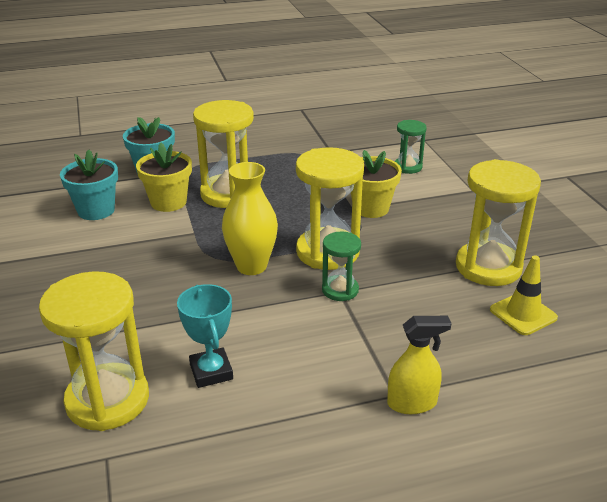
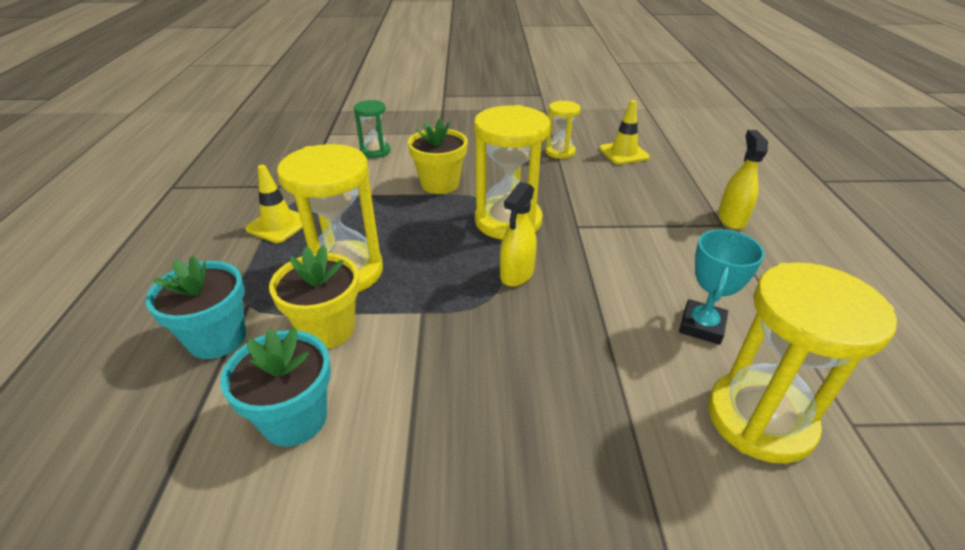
camera: 75 degrees left, 5 degrees up
turquoise trophy [177,284,233,388] -> turquoise trophy turned 60 degrees counterclockwise [679,229,765,345]
yellow vase [222,162,278,275] -> yellow spray bottle [500,182,537,286]
green hourglass [322,232,361,301] -> none
yellow hourglass [456,159,541,286] -> yellow hourglass [546,101,581,159], size x0.54
none -> yellow traffic cone [245,165,303,243]

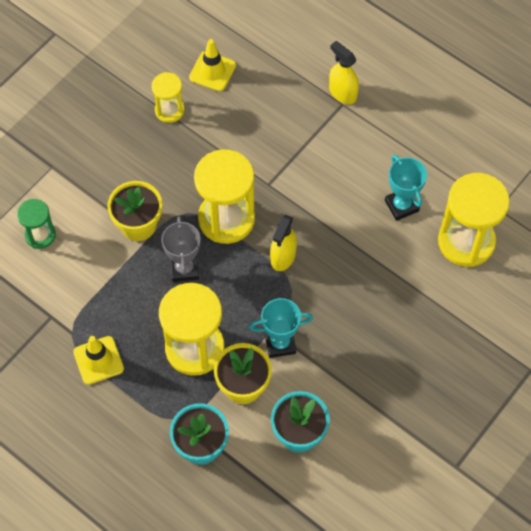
camera: 50 degrees left, 25 degrees up
yellow spray bottle [500,182,537,286] -> yellow spray bottle turned 45 degrees clockwise [270,215,297,271]
none -> grey trophy [161,216,200,282]
none -> turquoise trophy [249,298,313,358]

